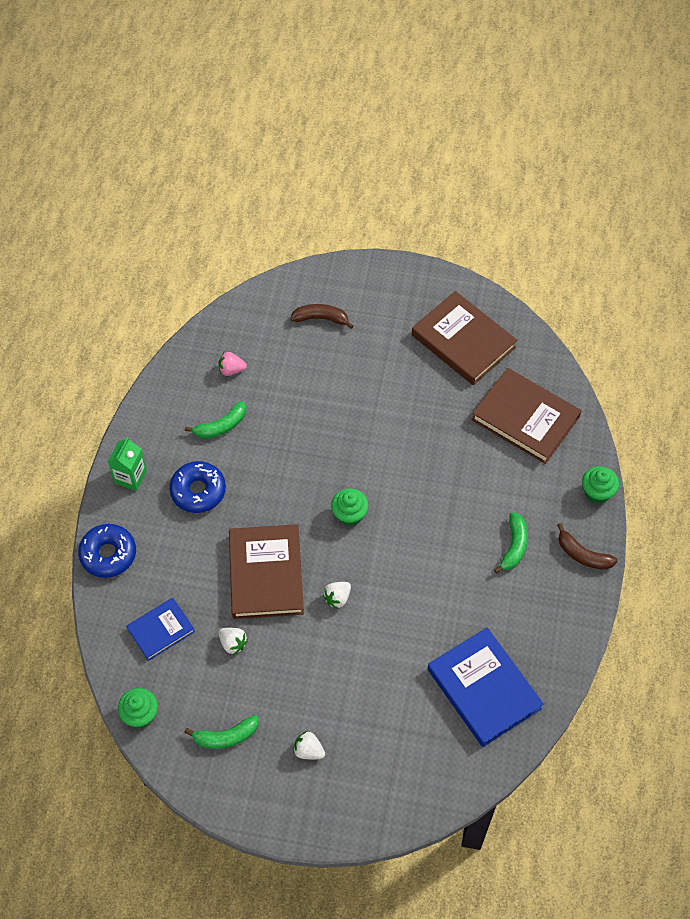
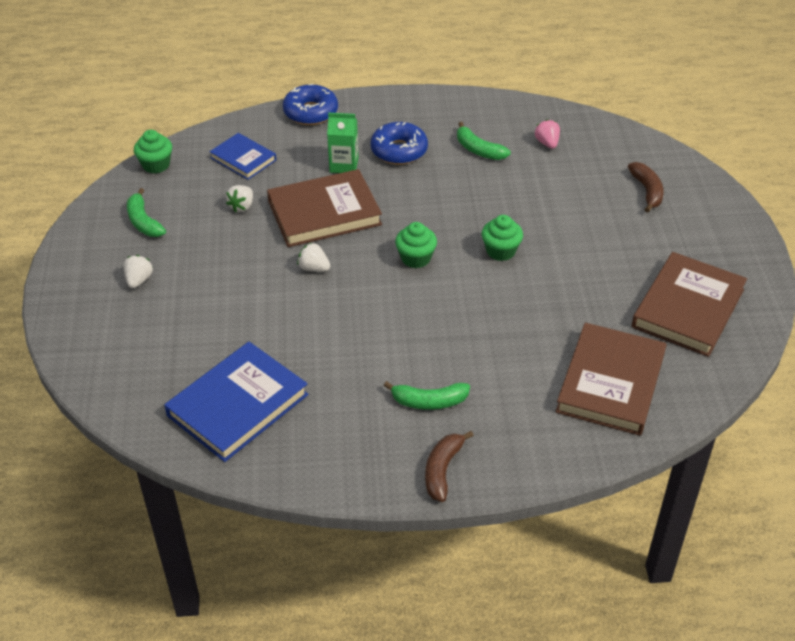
camera: 75 degrees right, 15 degrees down
green carton [108,437,147,491] -> green carton moved to [327,112,358,173]
green cupcake [582,466,619,504] -> green cupcake moved to [482,215,523,261]

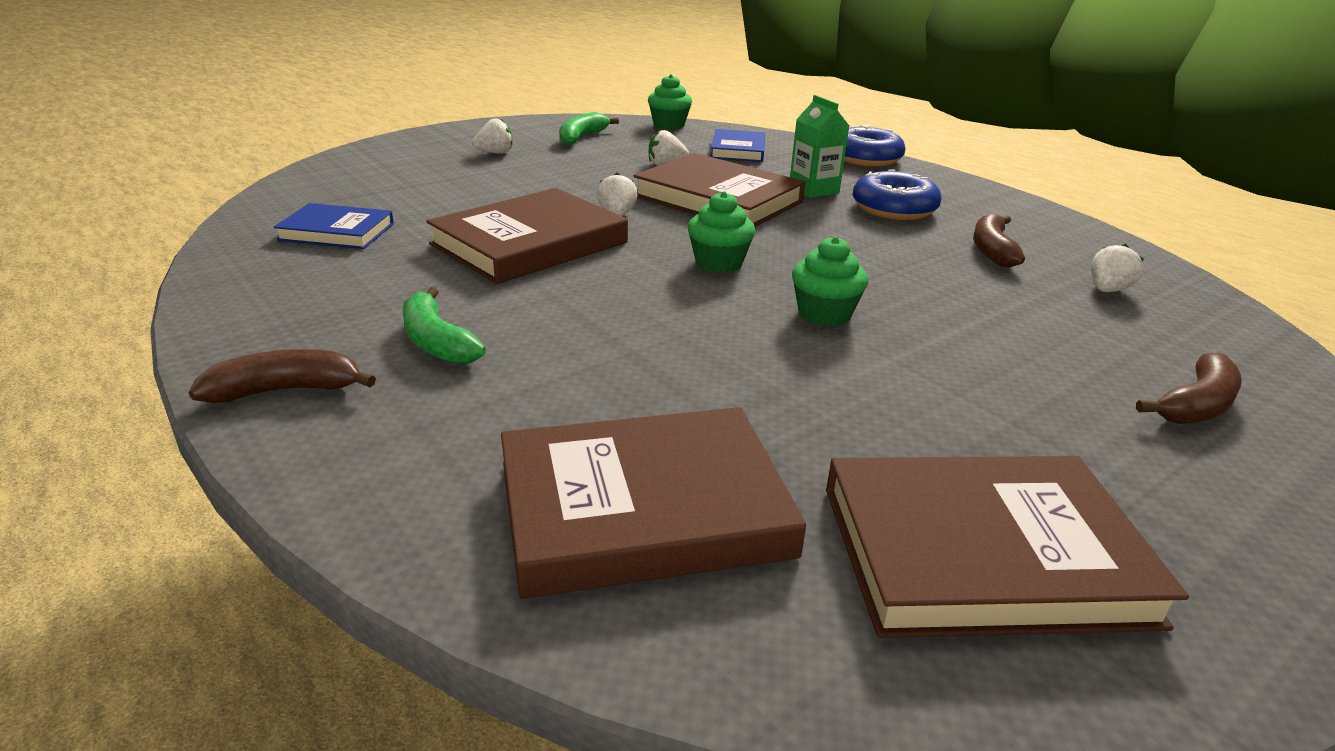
camera: 55 degrees right, 15 degrees down
blue book [164,342,309,462] -> blue book [274,203,394,249], size x0.58
green banana [457,122,511,160] -> brown banana [973,213,1025,267]
pink strawberry [535,119,560,149] -> white strawberry [1091,244,1144,292]
none -> brown book [426,188,628,284]

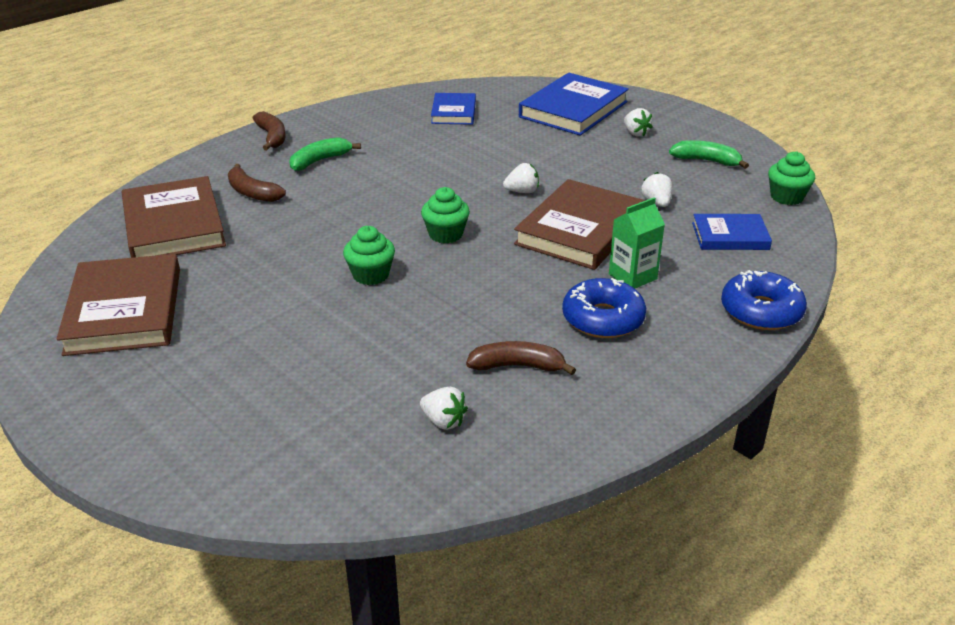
camera: 85 degrees right, 5 degrees up
brown book [426,188,628,284] -> none
brown banana [1136,352,1242,424] -> brown banana moved to [228,164,286,202]
none -> blue book [519,73,629,136]

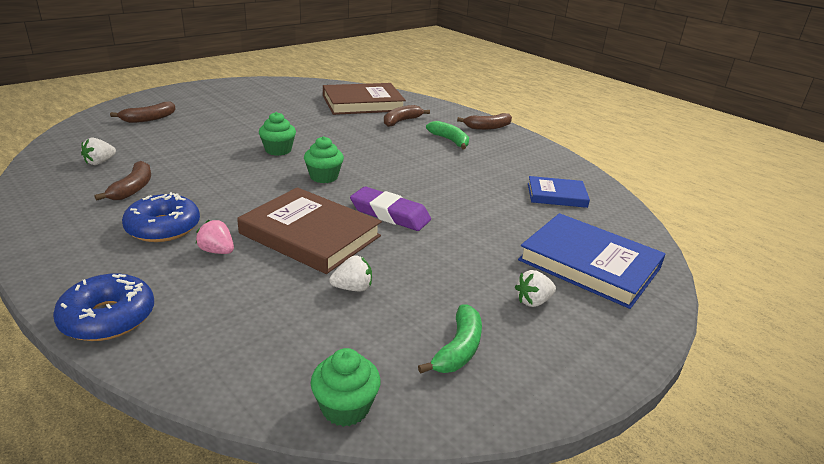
camera: 90 degrees right, 5 degrees down
brown book [56,254,180,356] -> none
white strawberry [503,163,539,193] -> purple eraser [350,187,431,231]
green carton [609,197,665,289] -> pink strawberry [196,220,234,254]
blue book [692,214,772,250] -> none
none -> brown banana [110,101,175,123]

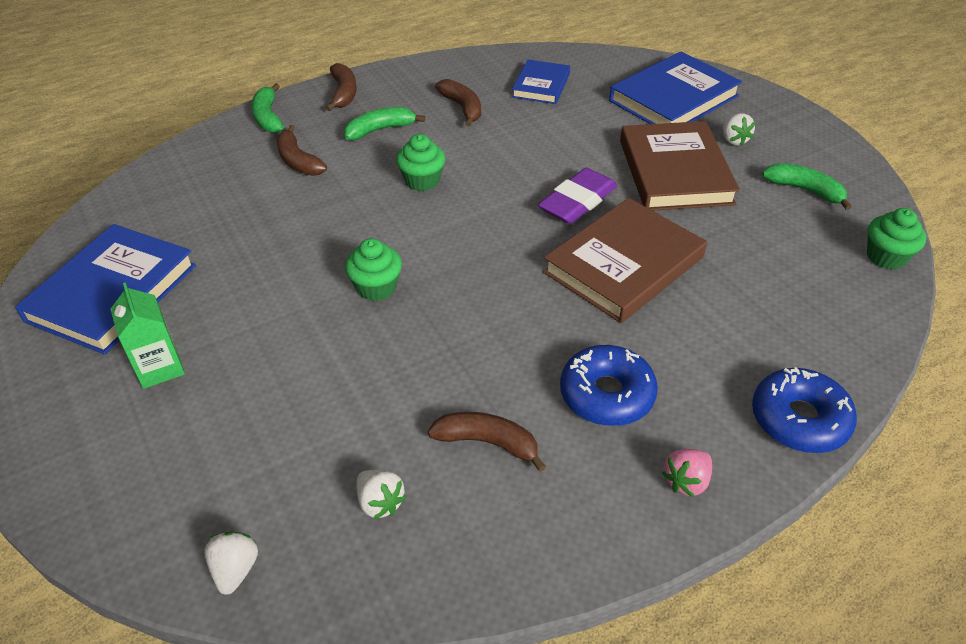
camera: 75 degrees left, 15 degrees up
brown banana [110,101,175,123] -> brown banana moved to [435,79,481,127]
pink strawberry [196,220,234,254] -> pink strawberry moved to [662,449,712,497]
green cupcake [304,136,344,183] -> green cupcake moved to [396,134,445,191]
brown book [323,83,406,115] -> brown book moved to [620,121,740,211]
white strawberry [329,255,372,291] -> white strawberry moved to [204,532,258,595]
none -> blue book [15,224,196,355]
none -> green carton [110,282,185,389]
none -> green banana [251,84,284,133]

